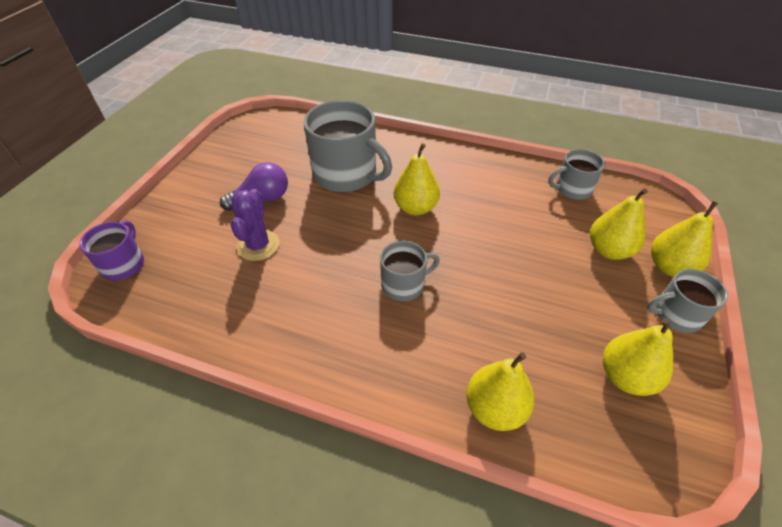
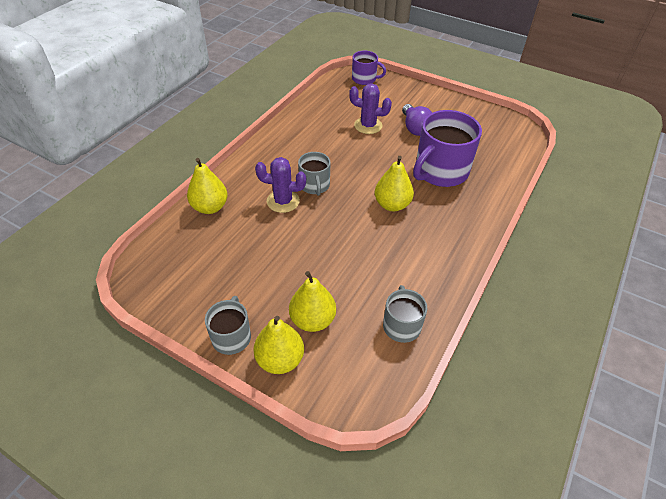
camera: 100 degrees right, 0 degrees up
grey mug [303,100,392,192] -> purple mug [413,110,482,187]
yellow pear [603,318,673,396] -> none
none -> purple cactus [255,157,306,213]

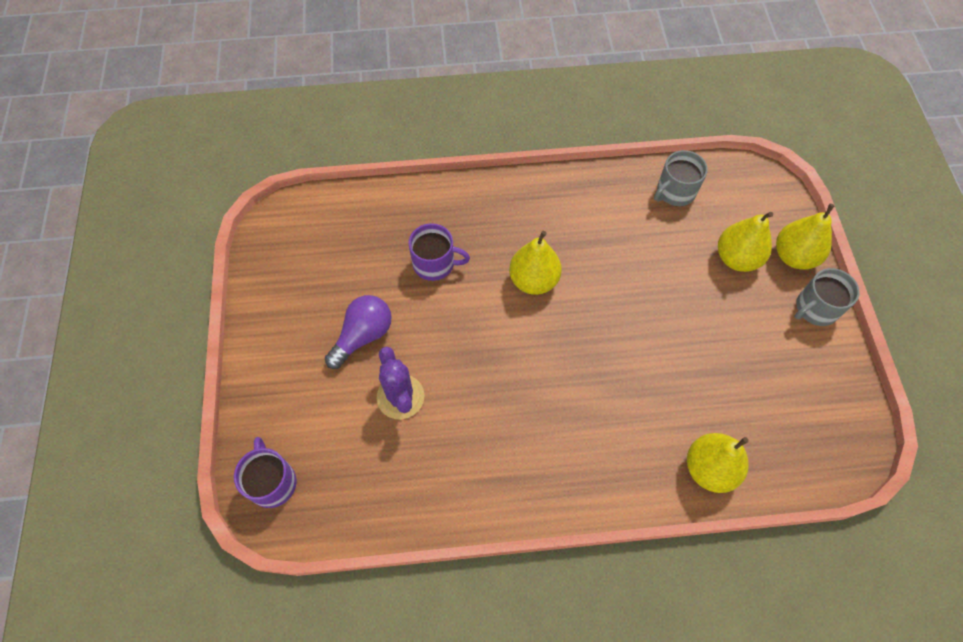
camera: 125 degrees left, 15 degrees up
purple cactus [255,157,306,213] -> none
grey mug [298,152,331,196] -> none
purple mug [413,110,482,187] -> purple mug [408,223,470,281], size x0.55

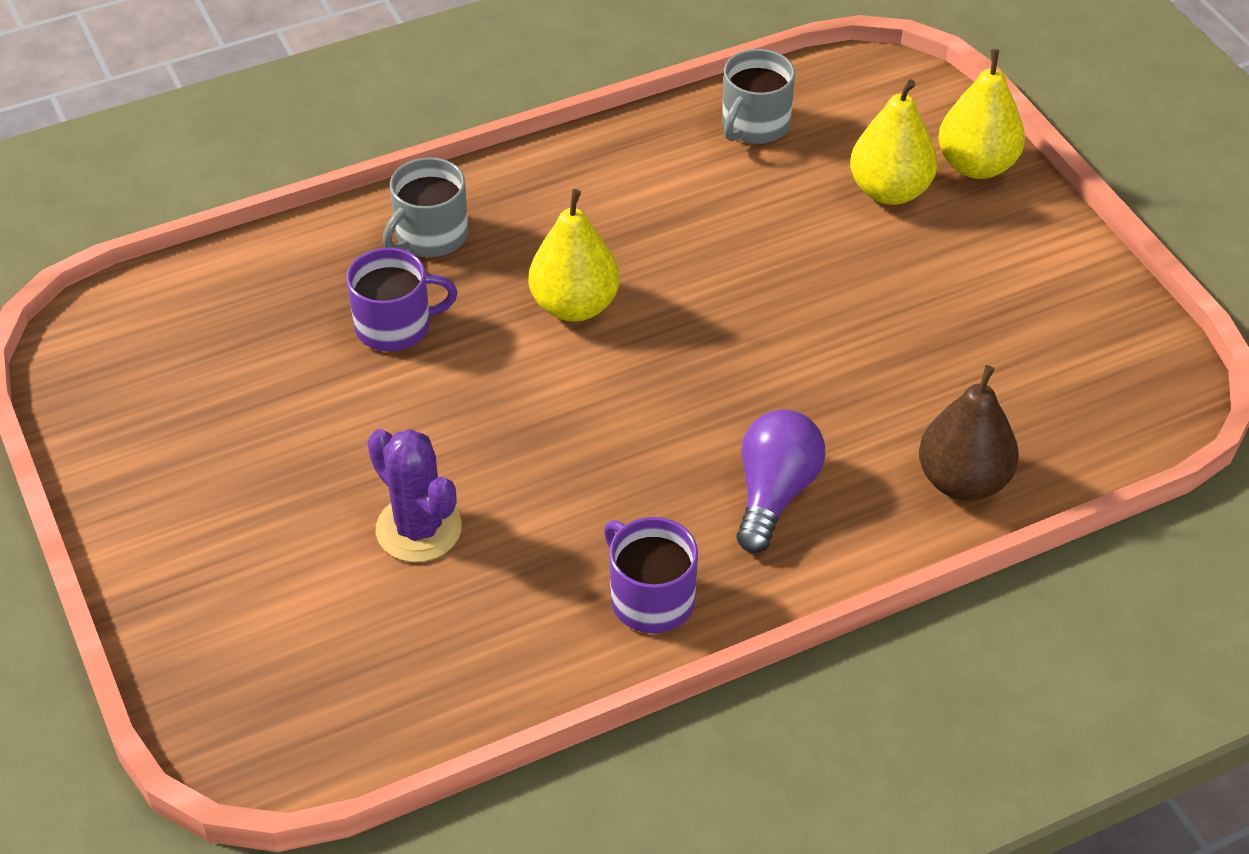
camera: 20 degrees left, 15 degrees down
purple mug [234,437,297,508] -> purple mug moved to [604,517,698,633]
purple light bulb [325,295,392,369] -> purple light bulb moved to [736,409,826,553]
yellow pear [687,433,749,493] -> brown pear [919,365,1019,501]
grey mug [794,268,860,326] -> grey mug moved to [383,157,468,257]

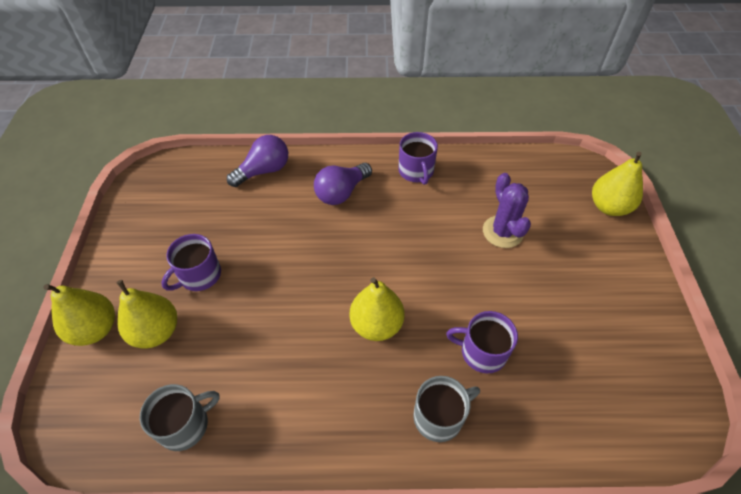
camera: 155 degrees left, 5 degrees up
brown pear [919,365,1019,501] -> purple light bulb [227,135,288,187]
none -> purple mug [161,234,221,291]
none -> yellow pear [592,152,643,216]

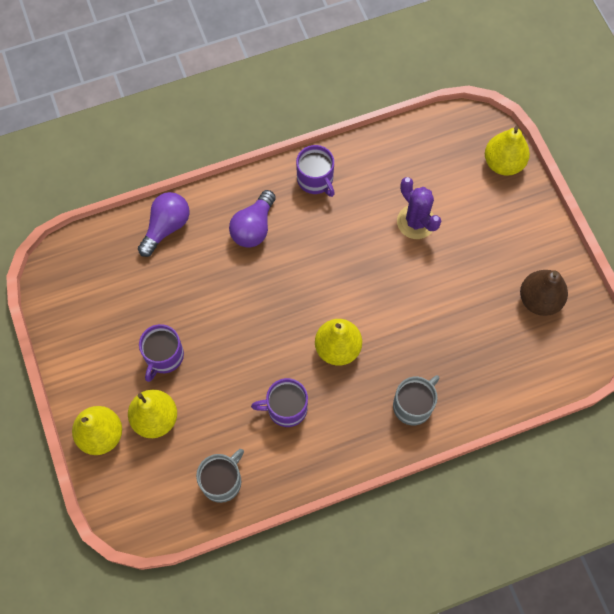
camera: 20 degrees left, 15 degrees up
purple mug [446,311,518,373] -> purple mug moved to [251,378,308,427]
none -> brown pear [520,270,568,316]

